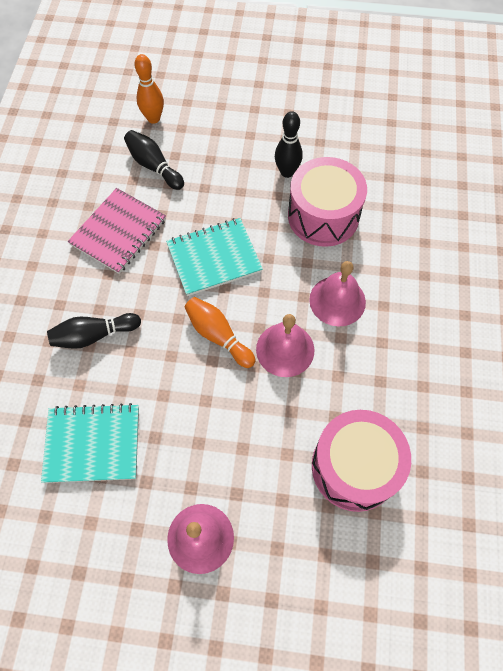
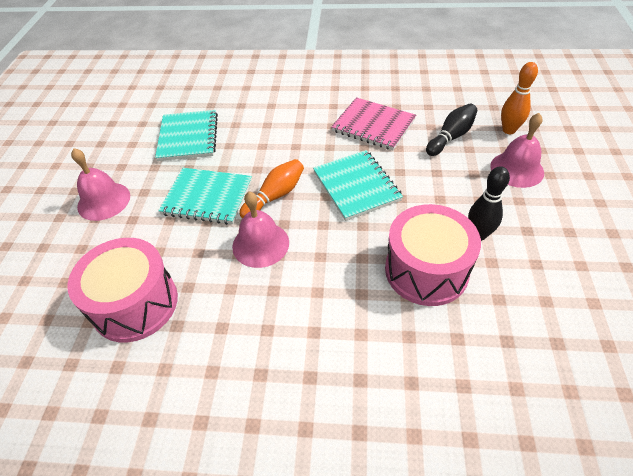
camera: 90 degrees right, 15 degrees down
black bowling pin [47,313,141,349] -> none
pink bell [309,261,366,327] -> pink bell moved to [490,113,544,188]
none -> turquoise notebook [158,168,252,225]

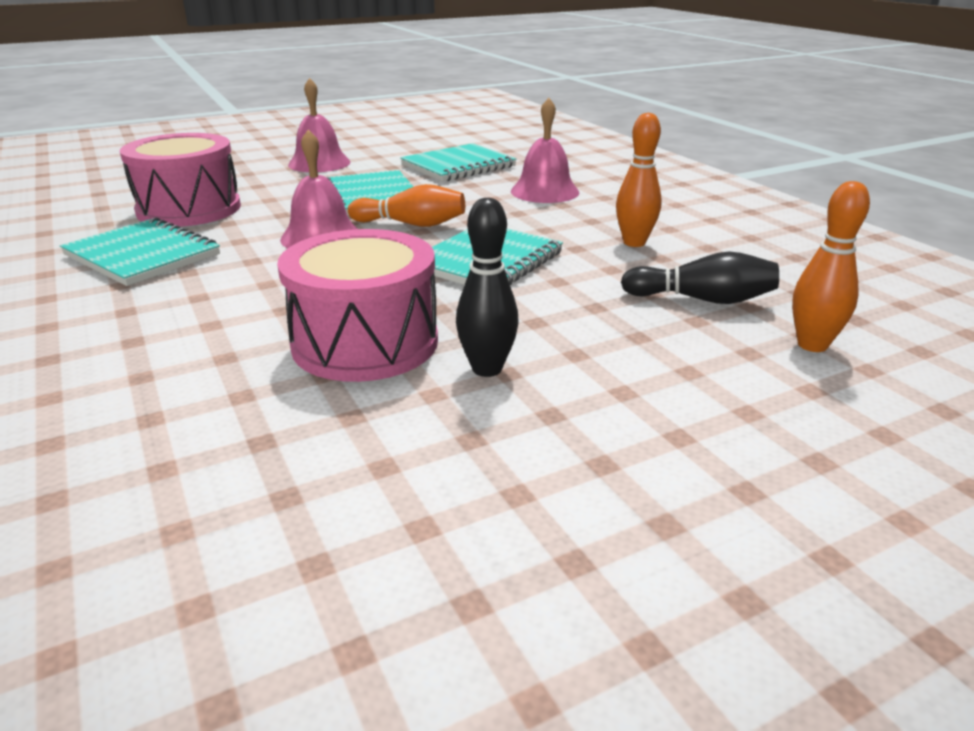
camera: 55 degrees right, 20 degrees down
pink notebook [331,97,416,150] -> orange bowling pin [616,113,662,247]
pink bell [490,113,544,188] -> pink bell moved to [511,98,579,203]
none -> turquoise notebook [60,217,220,286]

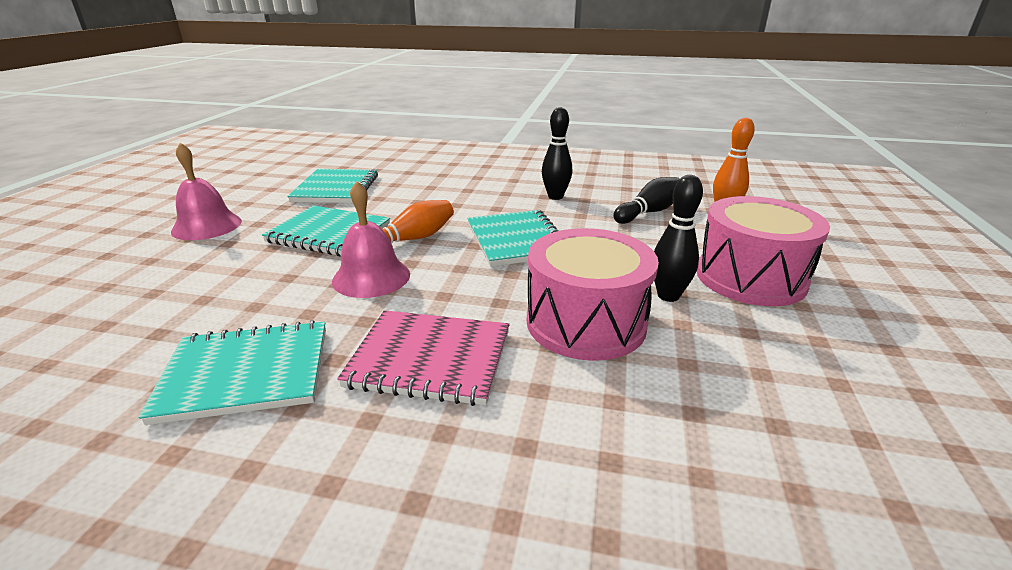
camera: 50 degrees left, 0 degrees up
pink drum [120,133,241,227] -> pink drum moved to [696,196,830,306]
pink bell [511,98,579,203] -> none
orange bowling pin [616,113,662,247] -> black bowling pin [542,107,572,200]
none -> pink notebook [337,310,510,406]

